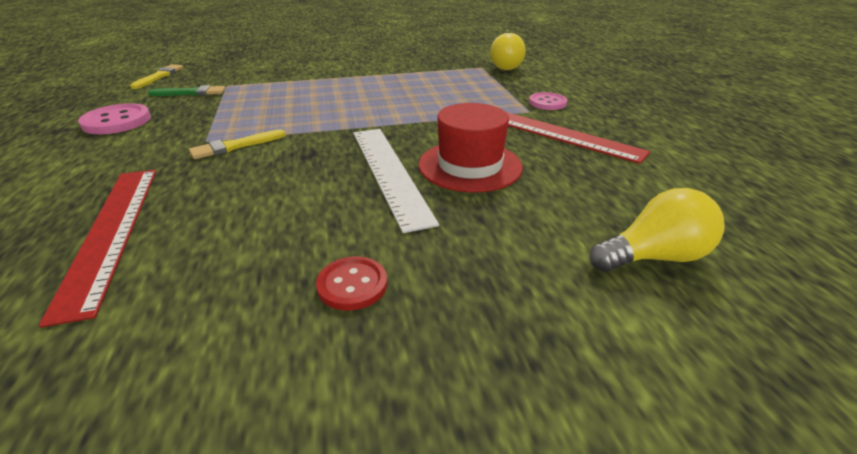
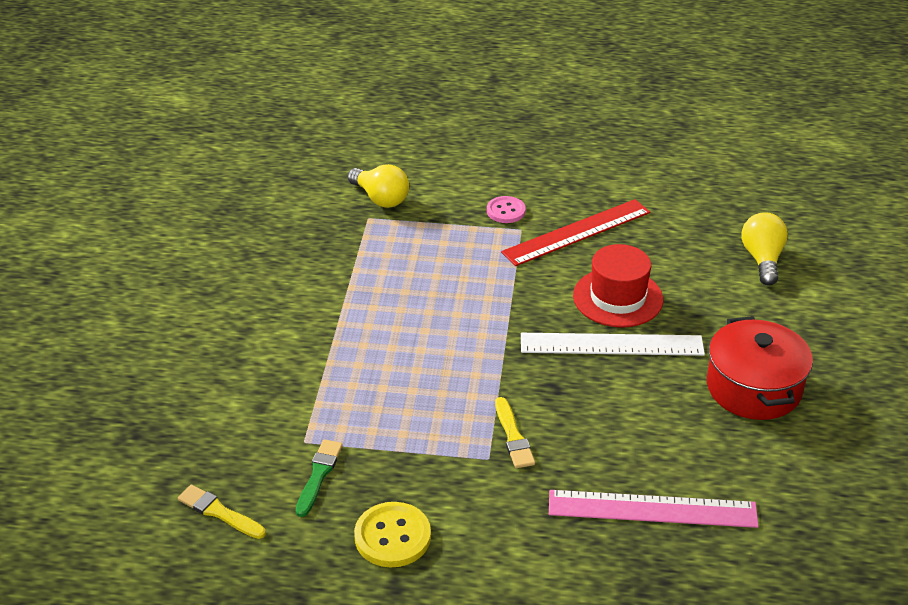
camera: 70 degrees left, 5 degrees up
red ruler [39,170,156,328] -> pink ruler [549,490,759,528]
pink button [78,103,151,134] -> yellow button [354,502,431,567]
red button [316,256,387,310] -> red pot [707,316,813,420]

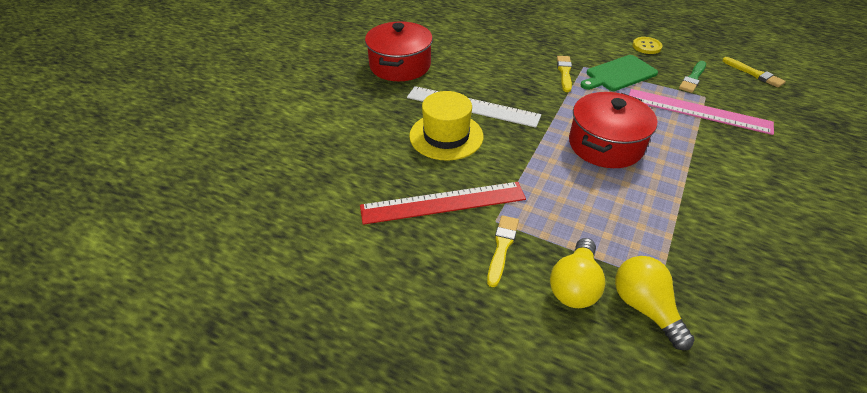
camera: 160 degrees left, 5 degrees up
yellow button [354,502,431,567] -> yellow button [633,37,662,54], size x0.66
pink button [487,196,526,223] -> yellow brush [487,215,519,287]
pink ruler [549,490,759,528] -> pink ruler moved to [629,89,774,135]
red hat [573,244,663,328] -> yellow hat [409,91,483,161]
yellow light bulb [741,212,788,286] -> yellow light bulb moved to [550,238,606,308]
none -> red pot [569,92,657,168]
none -> green cutting board [581,55,658,91]

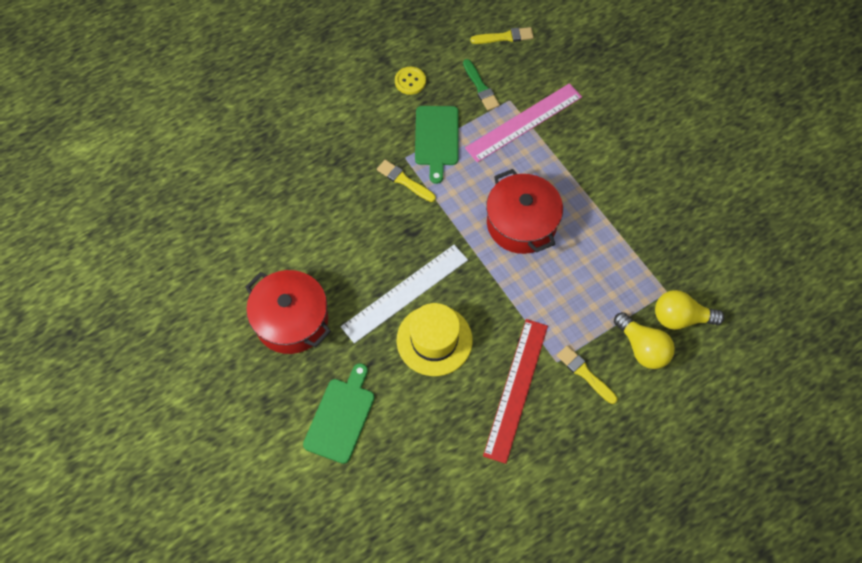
camera: 60 degrees left, 20 degrees up
none -> green cutting board [303,363,375,464]

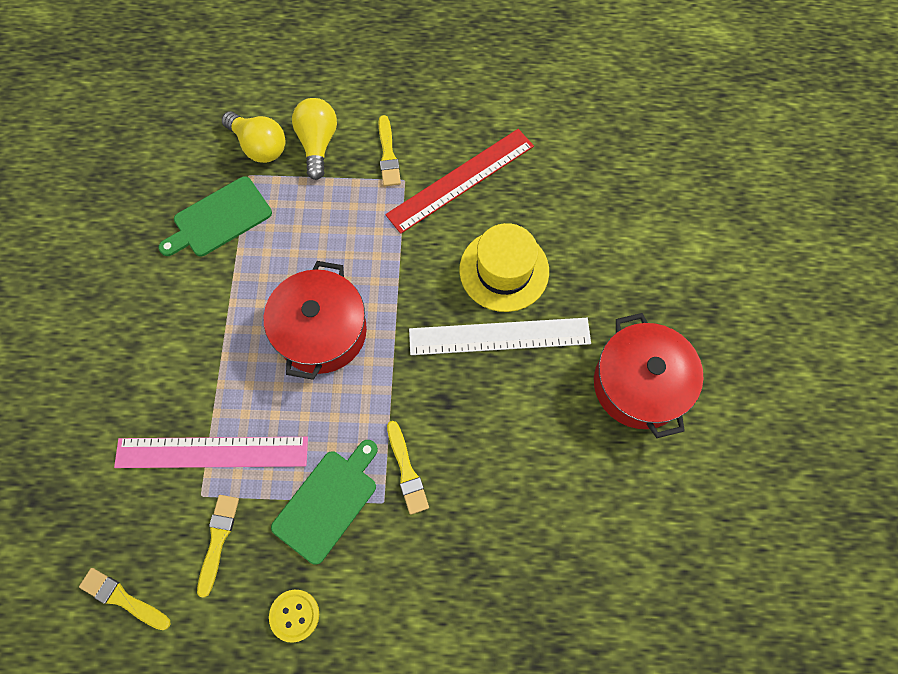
camera: 145 degrees left, 5 degrees up
green cutting board [303,363,375,464] -> green cutting board moved to [159,176,272,257]
green brush [463,59,500,111] -> yellow brush [197,495,239,598]

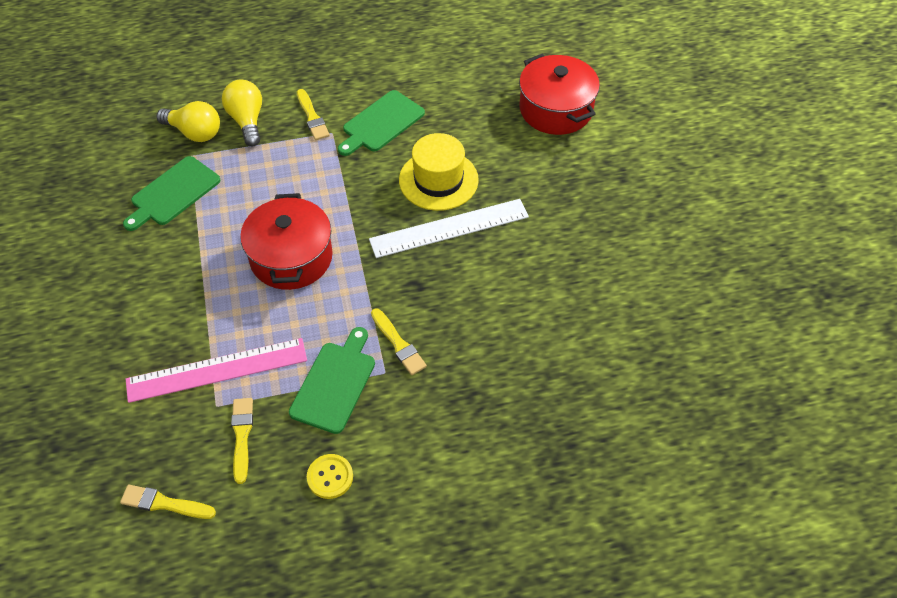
camera: 15 degrees left, 15 degrees down
red ruler [385,129,534,234] -> green cutting board [338,90,425,156]
red pot [594,313,704,438] -> red pot moved to [519,54,600,135]

